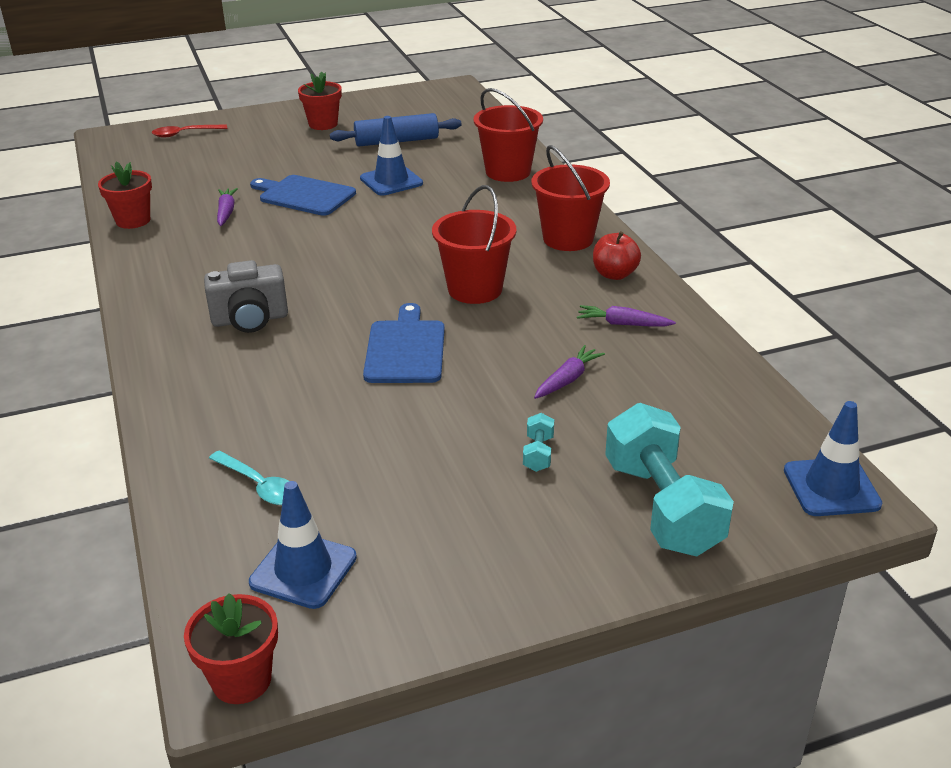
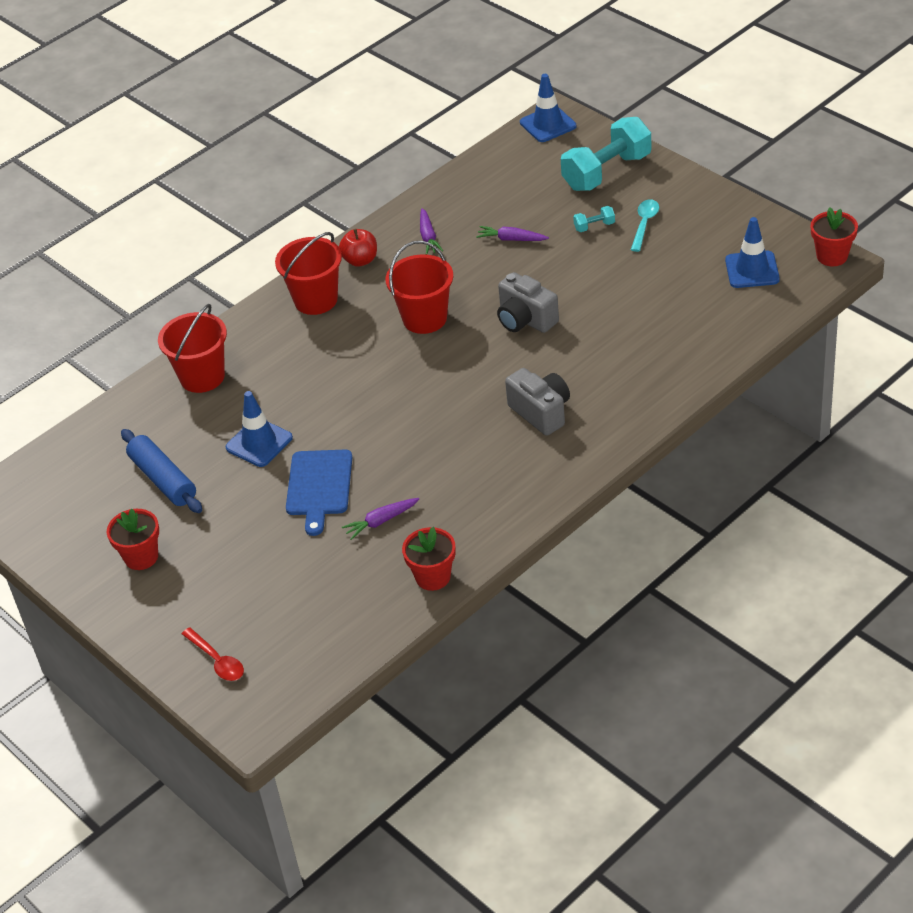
camera: 110 degrees left, 10 degrees up
turquoise spoon [209,451,289,505] -> turquoise spoon moved to [631,199,659,252]
blue cutting board [363,303,445,383] -> grey camera [497,272,559,333]

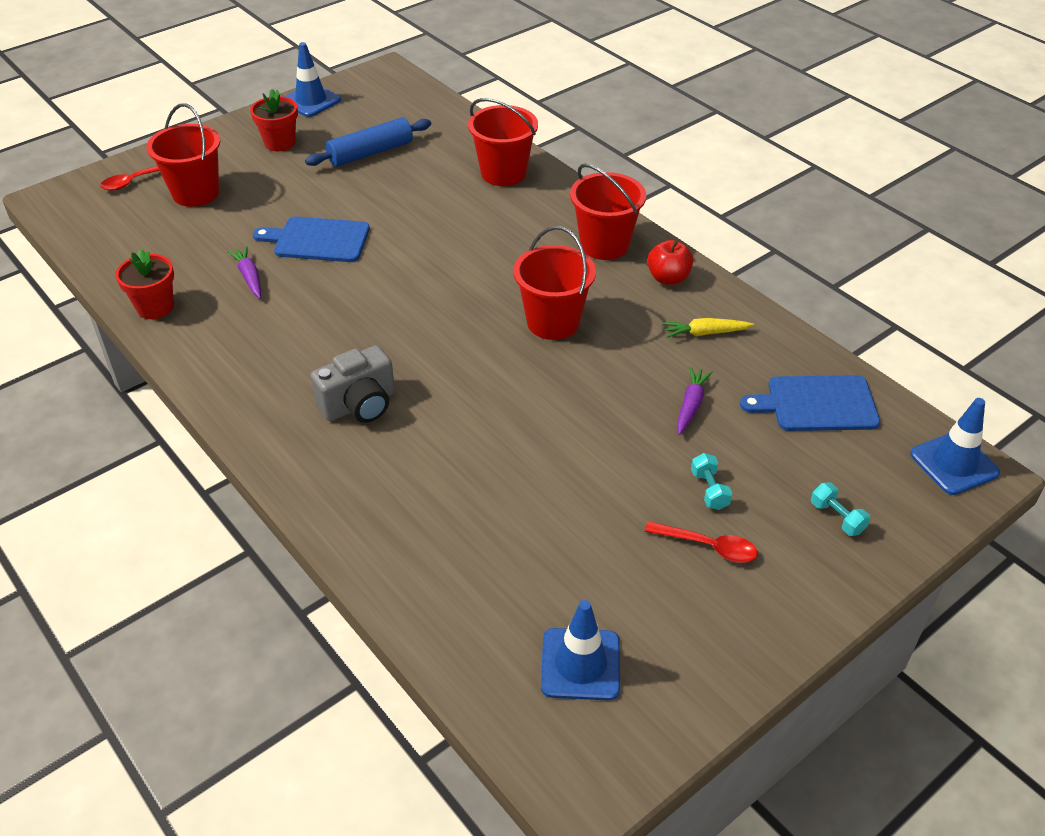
camera: 90 degrees right, 0 degrees up
blue traffic cone [226,391,293,467] -> blue traffic cone moved to [284,42,341,117]
purple carrot [420,208,443,255] -> yellow carrot [663,318,754,338]
grey camera [497,272,559,333] -> none
turquoise dumbbell [561,117,652,191] -> turquoise dumbbell [811,483,870,536], size x0.41
turquoise spoon [631,199,659,252] -> red spoon [645,521,758,562]
red flower pot [811,207,858,266] -> none
none -> red bucket [147,103,220,207]
none -> blue cutting board [740,375,880,431]

